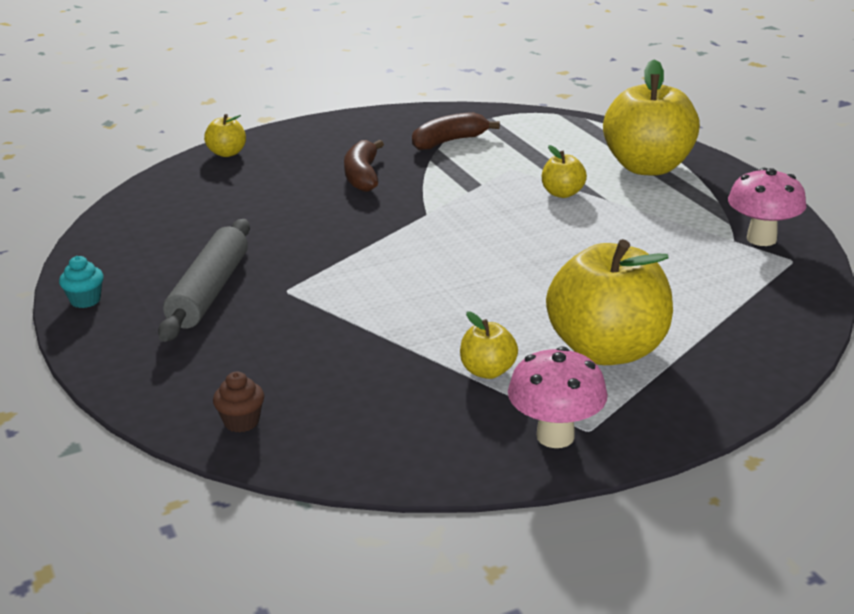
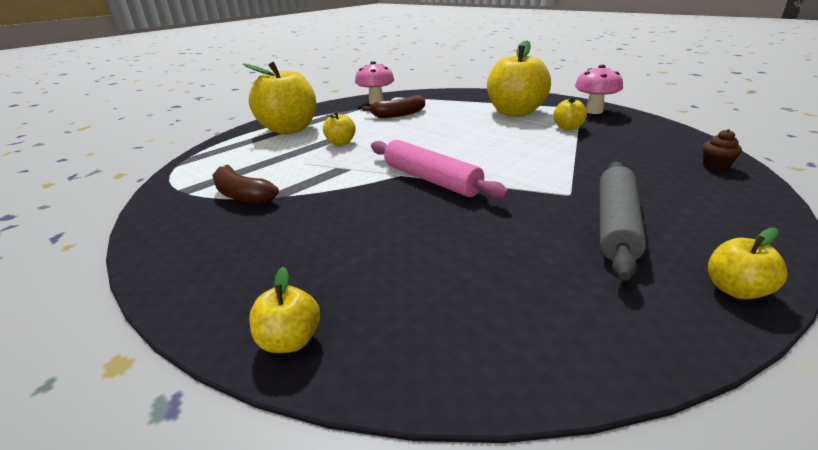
camera: 110 degrees left, 0 degrees up
turquoise cupcake [59,256,104,308] -> yellow apple [708,228,787,299]
grey rolling pin [158,219,250,342] -> grey rolling pin turned 60 degrees counterclockwise [600,162,646,280]
brown banana [344,140,384,192] -> brown banana moved to [362,95,425,118]
none -> pink rolling pin [371,140,509,199]

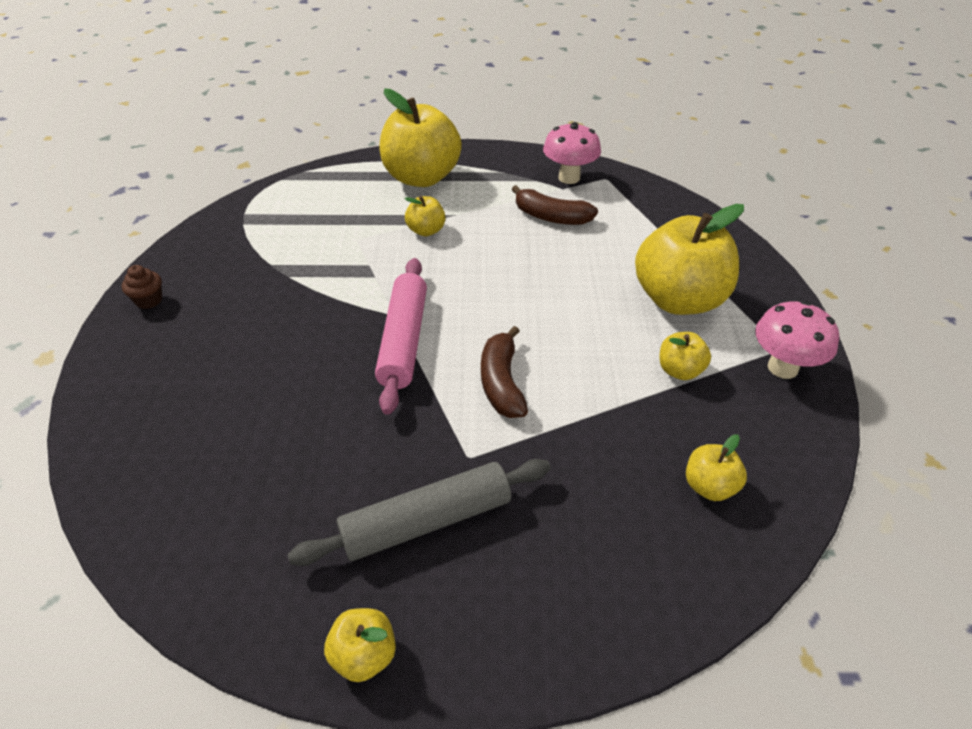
camera: 45 degrees right, 15 degrees up
brown banana [212,165,279,204] -> brown banana moved to [481,326,528,418]
yellow apple [249,267,320,353] -> yellow apple moved to [686,434,747,501]
brown cupcake [703,129,742,171] -> brown cupcake moved to [122,265,162,309]

